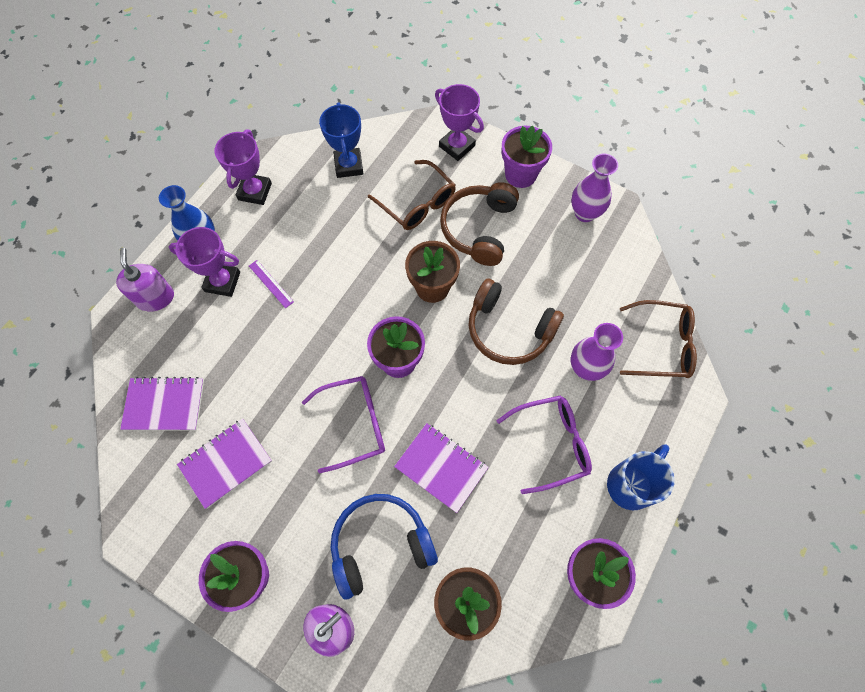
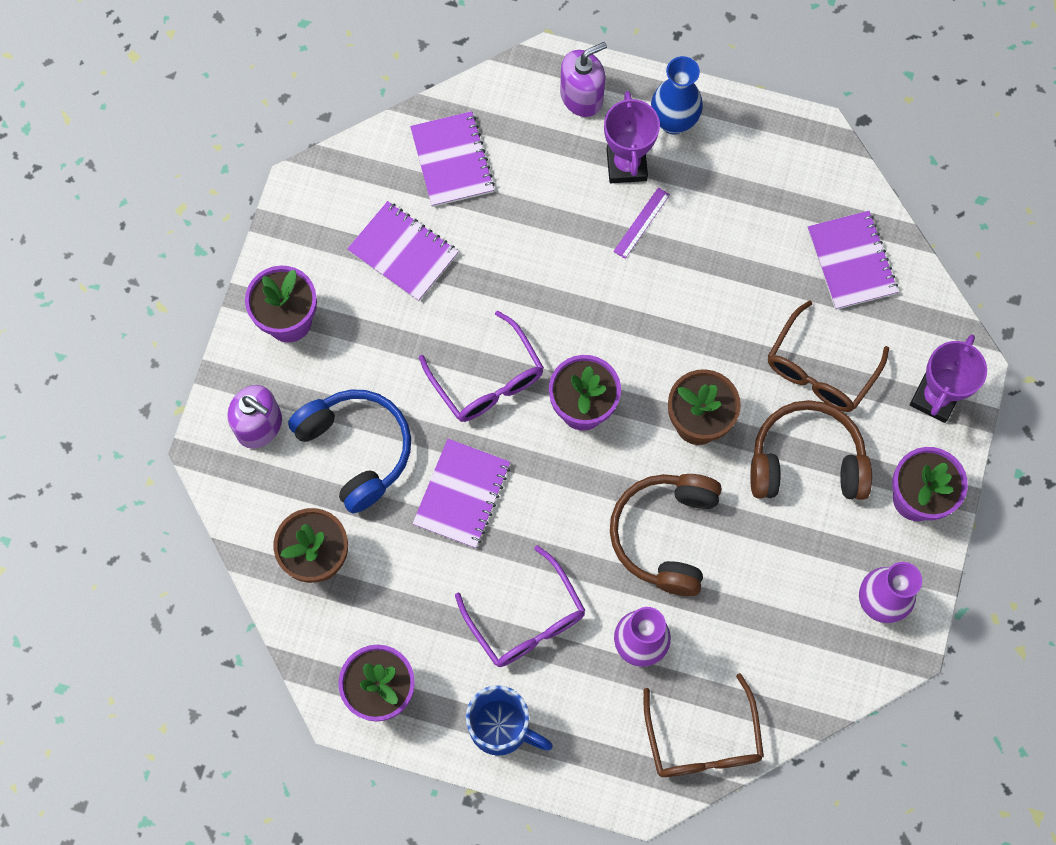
camera: 75 degrees right, 5 degrees up
purple trophy [215,130,272,205] -> none
blue trophy [319,102,363,178] -> purple notebook [807,211,898,310]

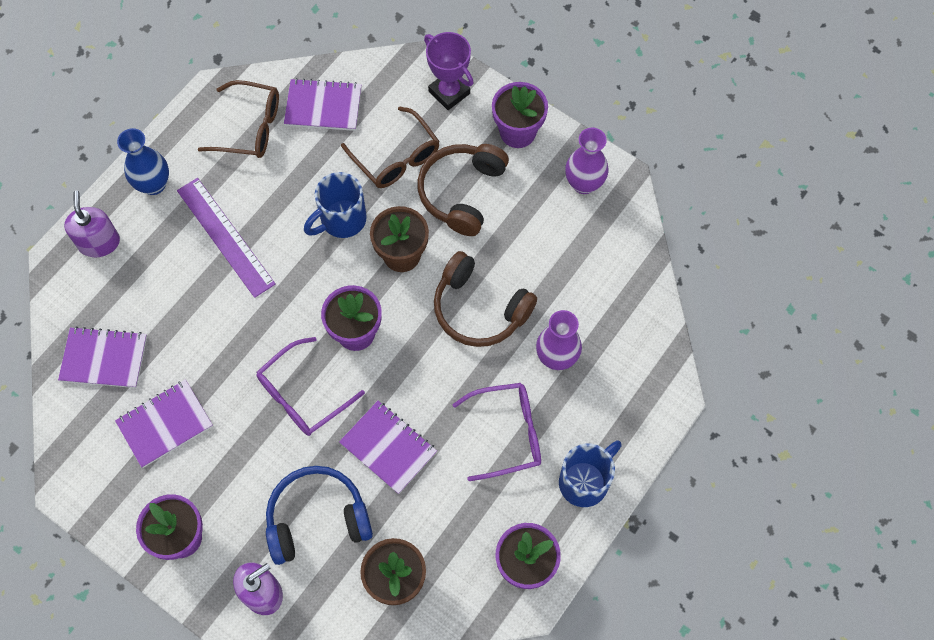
camera: 70 degrees left, 5 degrees down
purple glasses [419,310,544,422] -> purple glasses turned 150 degrees clockwise [256,337,365,436]
purple trophy [604,91,660,183] -> none
purple ruler [613,187,670,259] -> purple ruler [177,178,276,298], size x2.11
brown glasses [644,673,764,777] -> brown glasses moved to [198,80,279,158]
none -> blue mug [304,172,367,238]

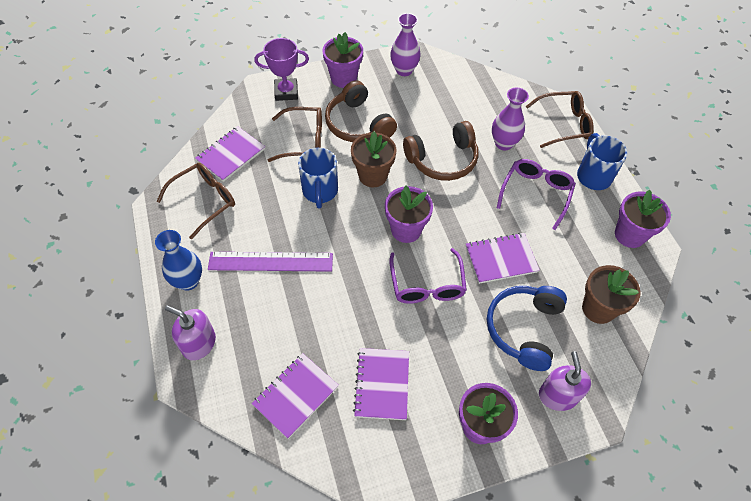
camera: 55 degrees left, 10 degrees down
none -> brown glasses [526,91,594,148]

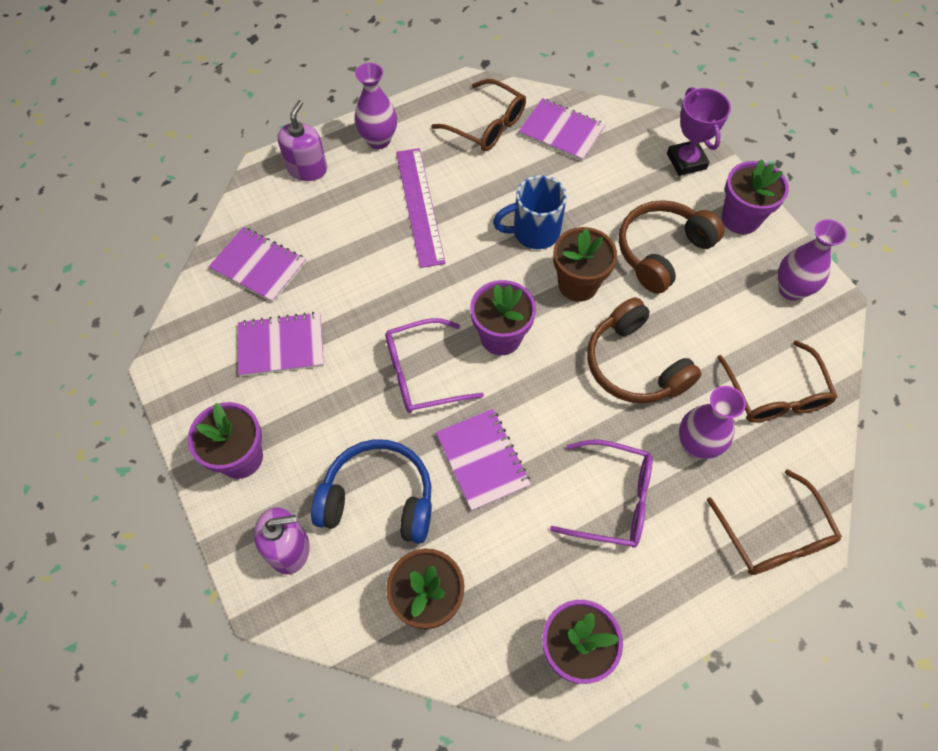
camera: 80 degrees right, 5 degrees up
blue vase [155,230,202,291] -> purple vase [355,63,397,149]
brown glasses [268,107,322,162] -> brown glasses moved to [717,340,838,423]
blue mug [577,133,627,190] -> none

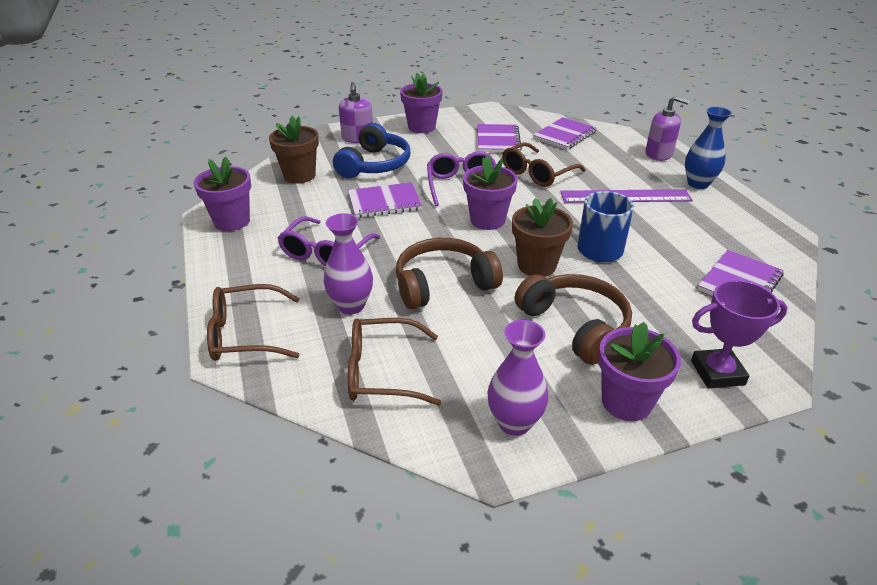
camera: 100 degrees right, 25 degrees down
purple vase [355,63,397,149] -> blue vase [685,107,732,189]
brown glasses [431,79,526,151] -> brown glasses moved to [502,142,586,187]

